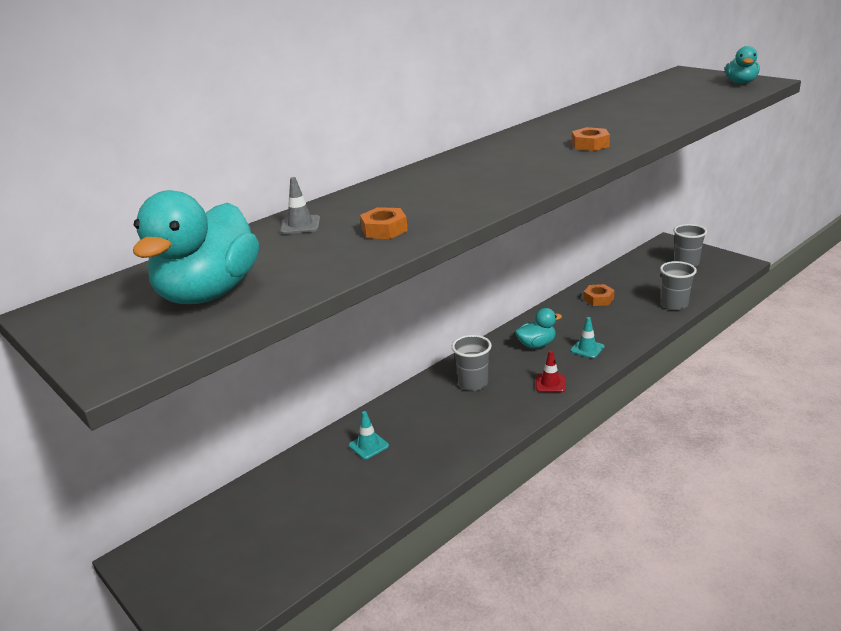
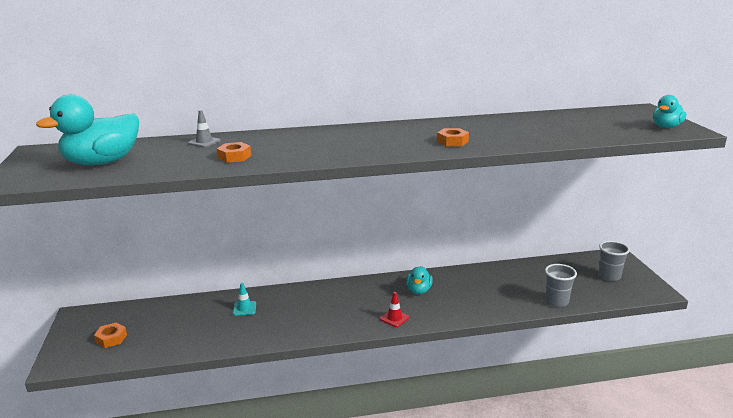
camera: 30 degrees right, 5 degrees down
grey cup [452,335,492,391] -> none
turquoise duck [515,308,562,349] -> turquoise duck turned 90 degrees clockwise [406,266,433,294]
turquoise traffic cone [570,317,604,358] -> none
orange nut [583,284,615,306] -> orange nut moved to [94,323,127,348]

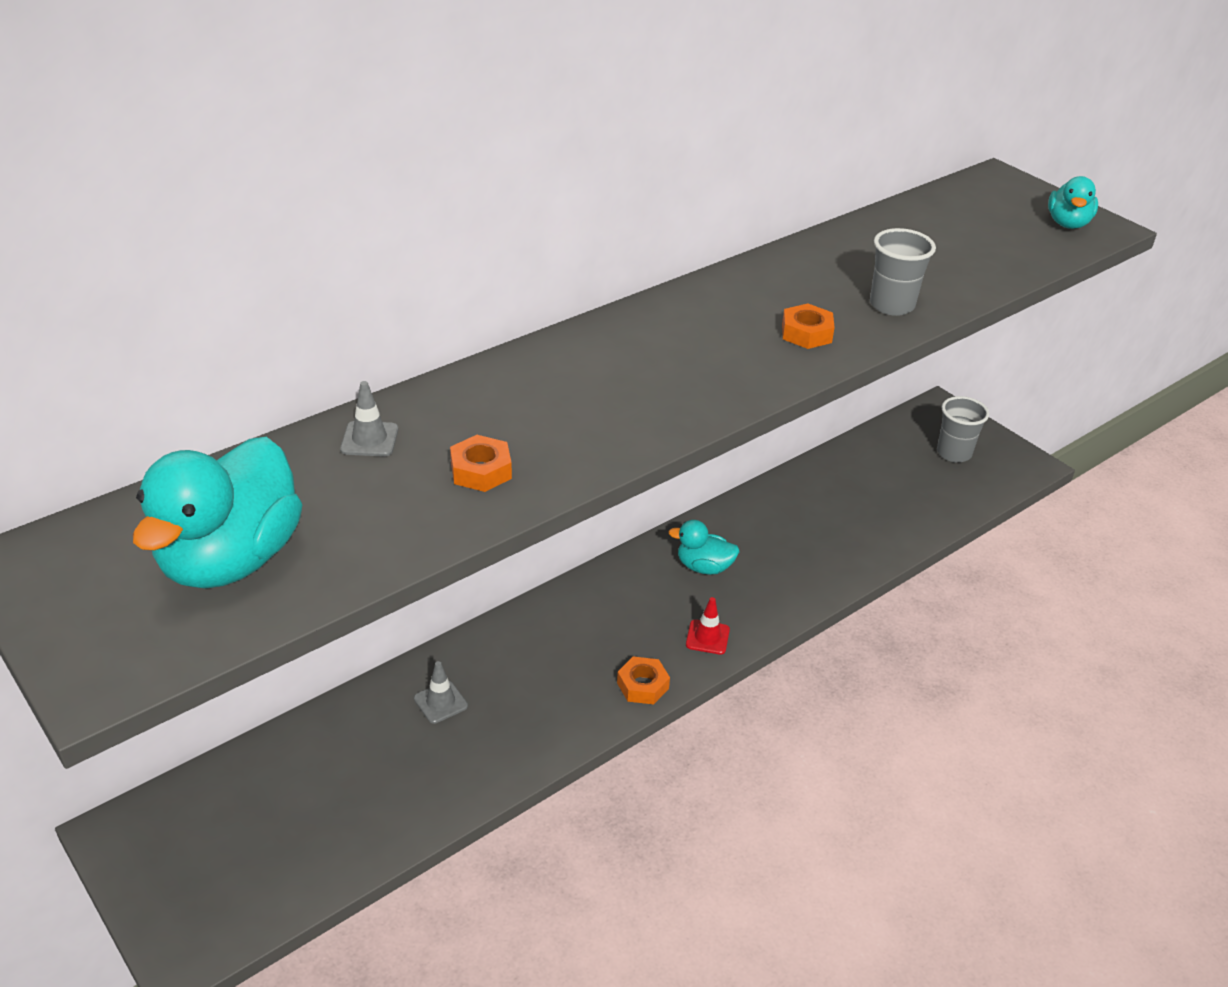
camera: 30 degrees left, 15 degrees up
orange nut [94,323,127,348] -> orange nut moved to [617,657,670,704]
turquoise traffic cone [233,283,256,316] -> grey traffic cone [414,661,468,724]
turquoise duck [406,266,433,294] -> turquoise duck turned 120 degrees clockwise [668,520,740,575]
grey cup [545,264,577,307] -> grey cup moved to [870,228,936,316]

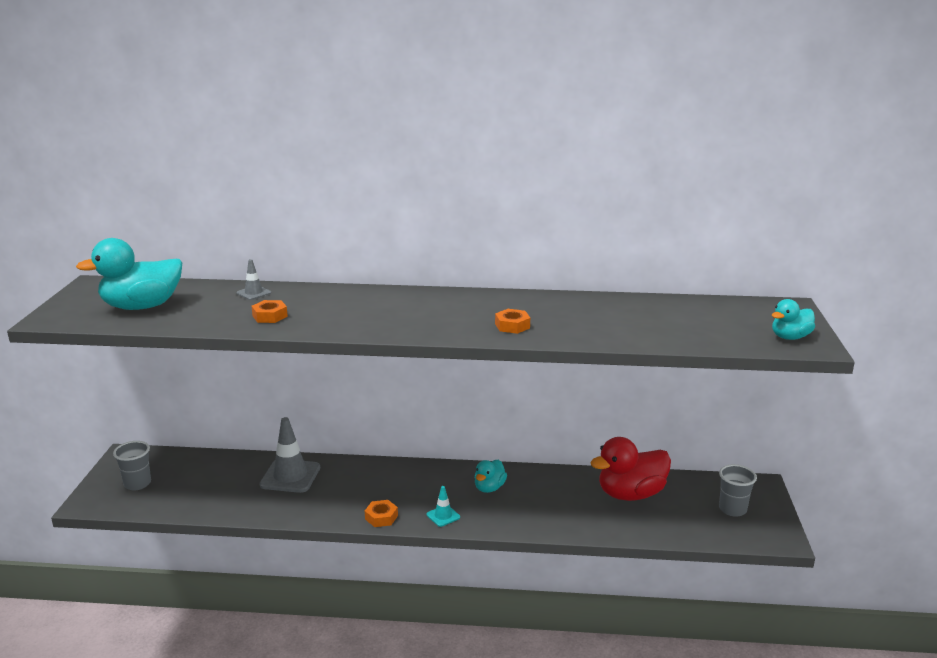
camera: 45 degrees right, 15 degrees down
grey traffic cone [414,661,468,724] -> grey traffic cone [260,417,320,493], size x2.02
turquoise duck [668,520,740,575] -> turquoise duck turned 120 degrees counterclockwise [474,460,507,493]
red traffic cone [686,597,730,655] -> turquoise traffic cone [427,486,460,527]
grey cup [870,228,936,316] -> grey cup moved to [113,441,151,491]
none -> red duck [590,437,671,501]

